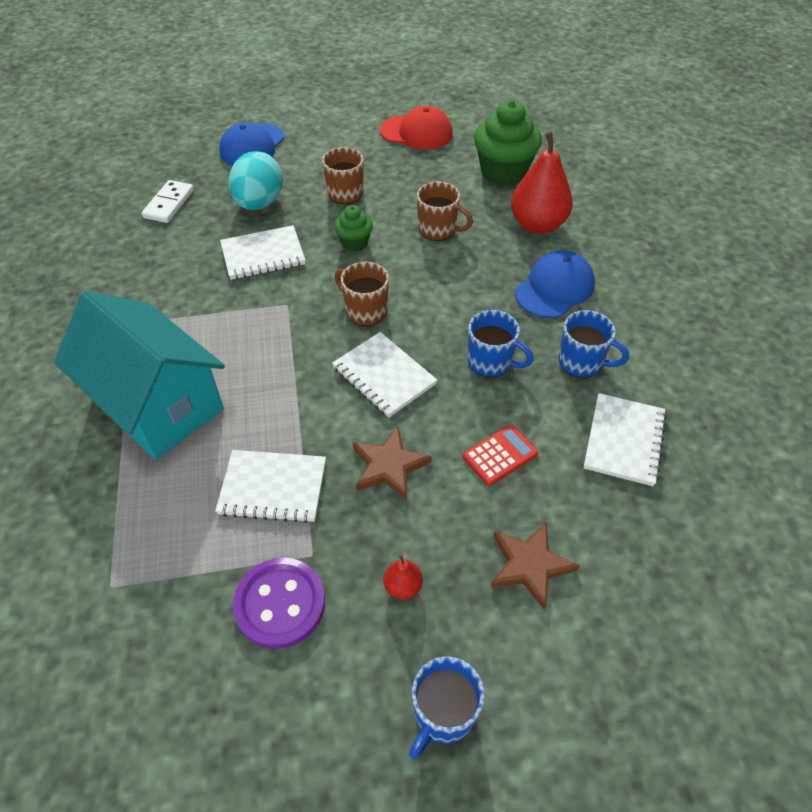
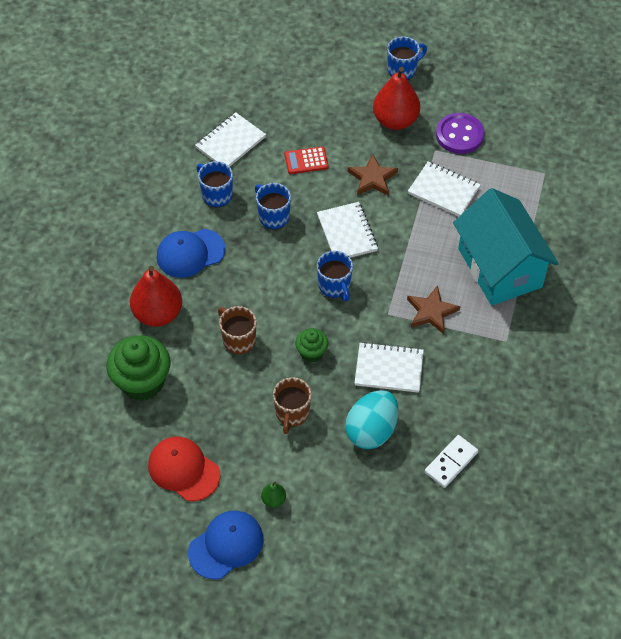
camera: 155 degrees left, 5 degrees up
blue cap [219,122,285,166] -> blue cap moved to [188,511,263,580]
brown mug [334,262,389,326] -> blue mug [317,251,353,302]
red pear [384,554,423,600] -> red pear [373,67,420,130], size x2.24
brown star [491,522,579,610] -> brown star moved to [407,285,460,334]
none -> green pear [261,481,286,508]

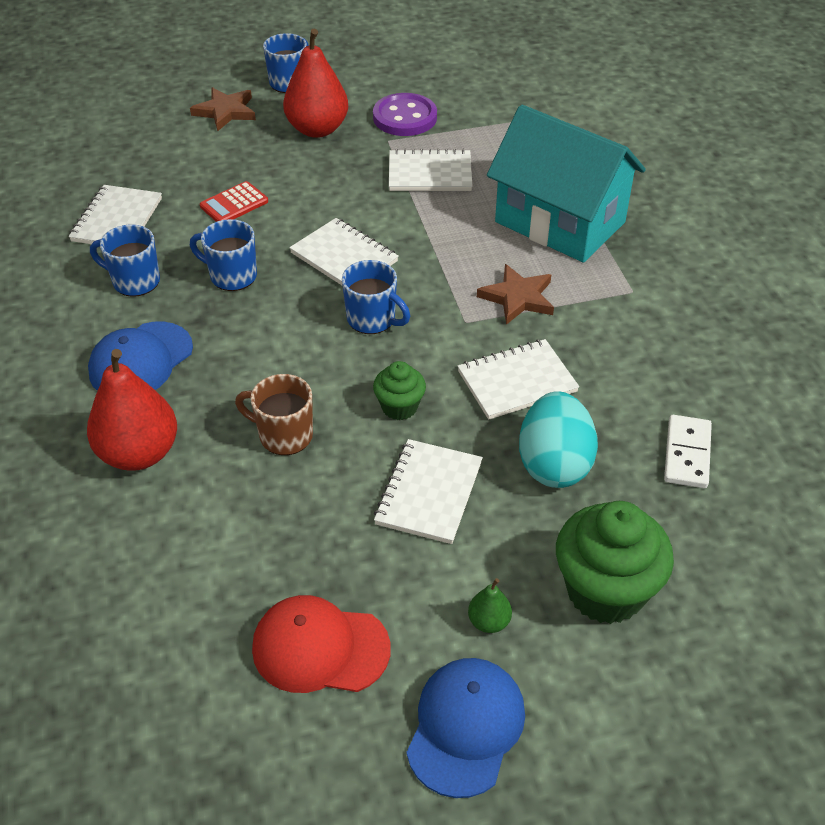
camera: 30 degrees left, 10 degrees down
green cupcake [106,335,170,401] -> green cupcake moved to [556,501,674,624]
brown mug [273,377,311,434] -> white notebook [374,439,483,544]
brown star [348,154,398,196] -> brown star moved to [190,87,256,131]

